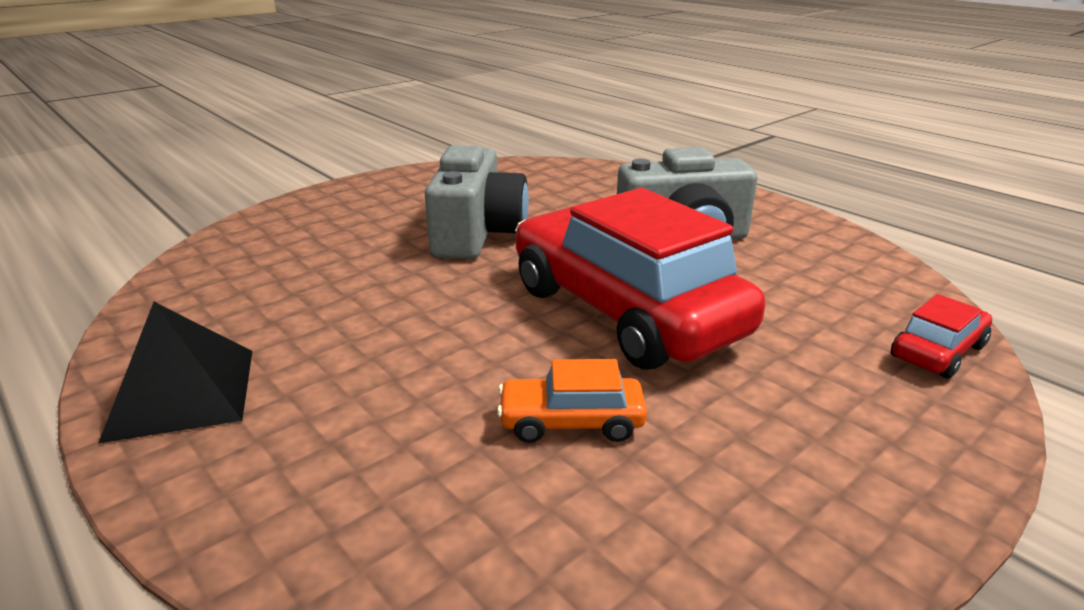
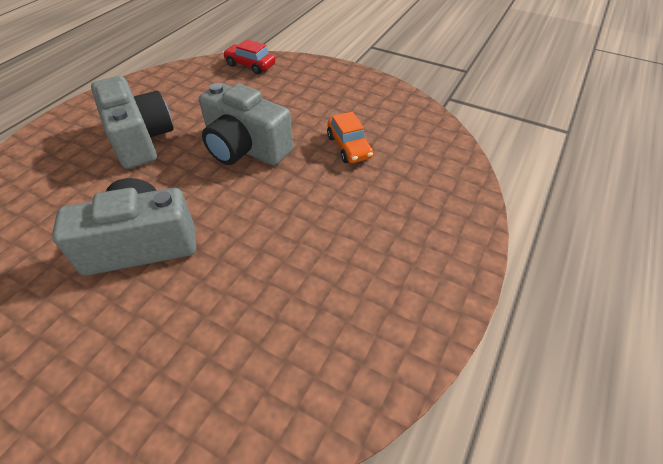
camera: 110 degrees left, 20 degrees up
black pyramid [98,302,252,444] -> none
red car [515,188,765,370] -> grey camera [199,83,293,165]

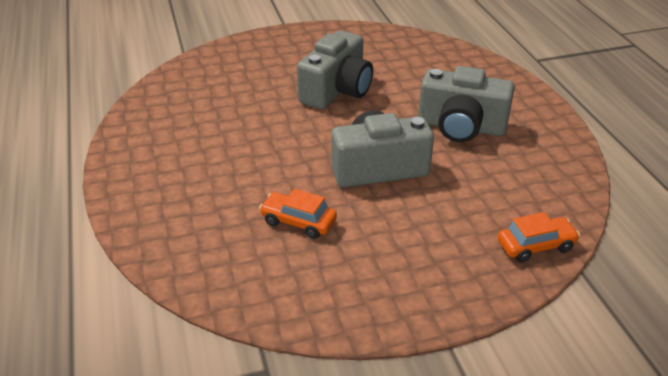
camera: 135 degrees right, 10 degrees down
red car [223,39,275,74] -> orange car [498,212,580,263]

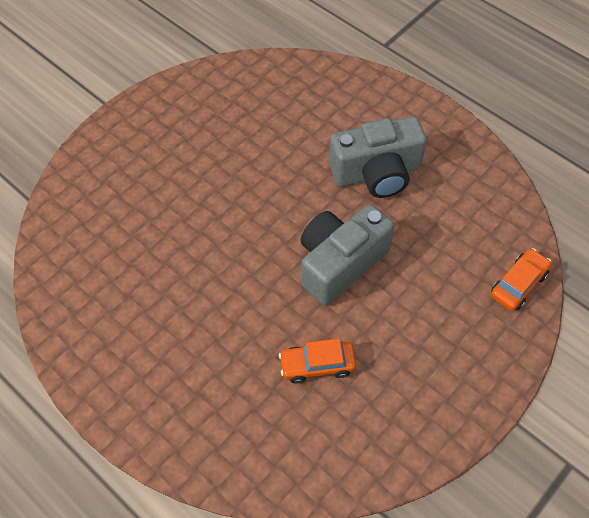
camera: 30 degrees left, 20 degrees up
grey camera [297,30,373,109] -> none

